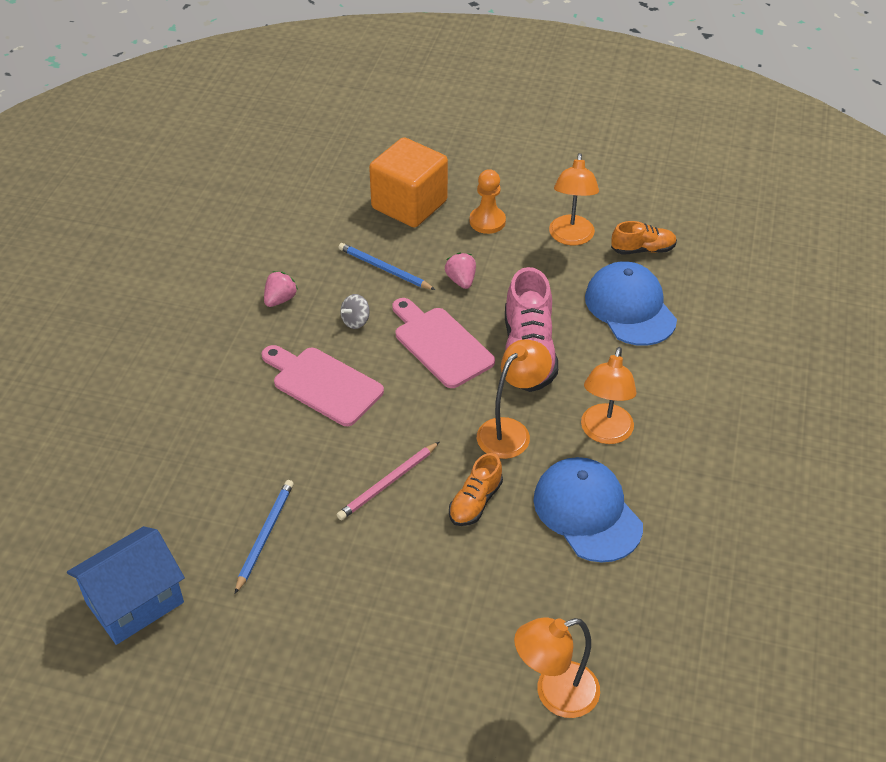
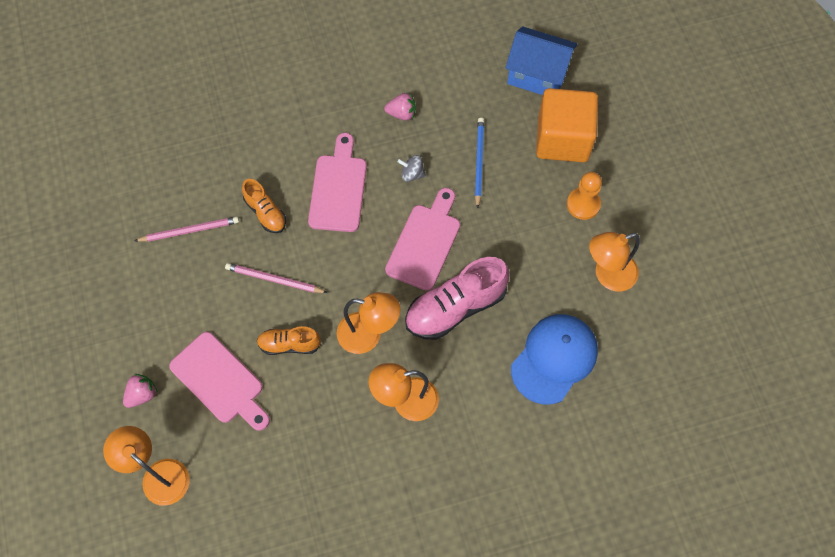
camera: 60 degrees right, 20 degrees up
blue house [67,526,185,645] -> blue house moved to [505,26,577,95]
blue pencil [235,480,294,594] -> pink pencil [135,216,239,242]
pink strawberry [445,252,476,289] -> pink strawberry moved to [123,374,157,408]
blue cap [533,457,643,563] -> none
orange shoe [611,221,677,255] -> orange shoe moved to [242,179,286,233]
none -> pink cutting board [169,332,270,431]

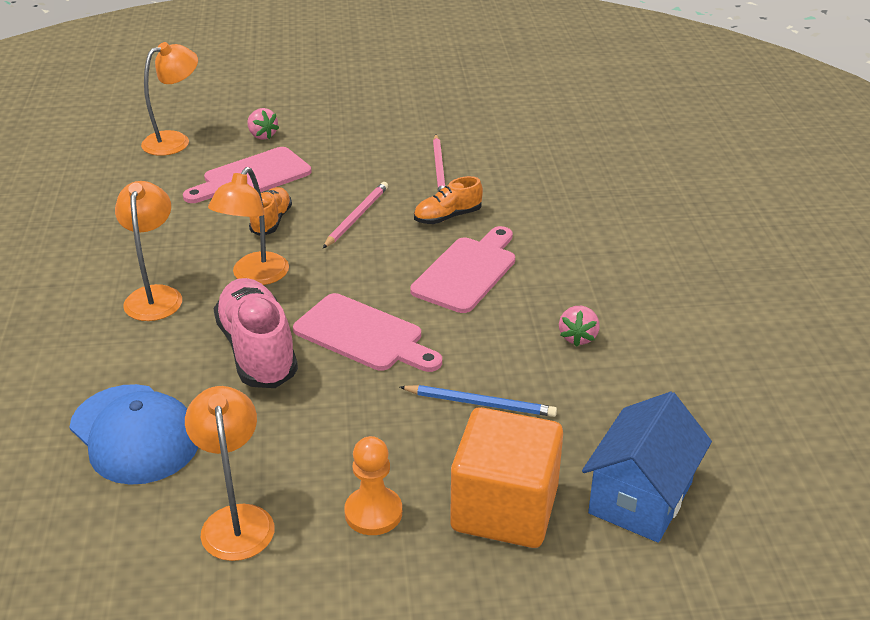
camera: 100 degrees right, 30 degrees down
pink cutting board [308,133,367,232] -> pink cutting board turned 75 degrees counterclockwise [410,226,515,313]
grey spinning top [398,155,426,182] -> none

